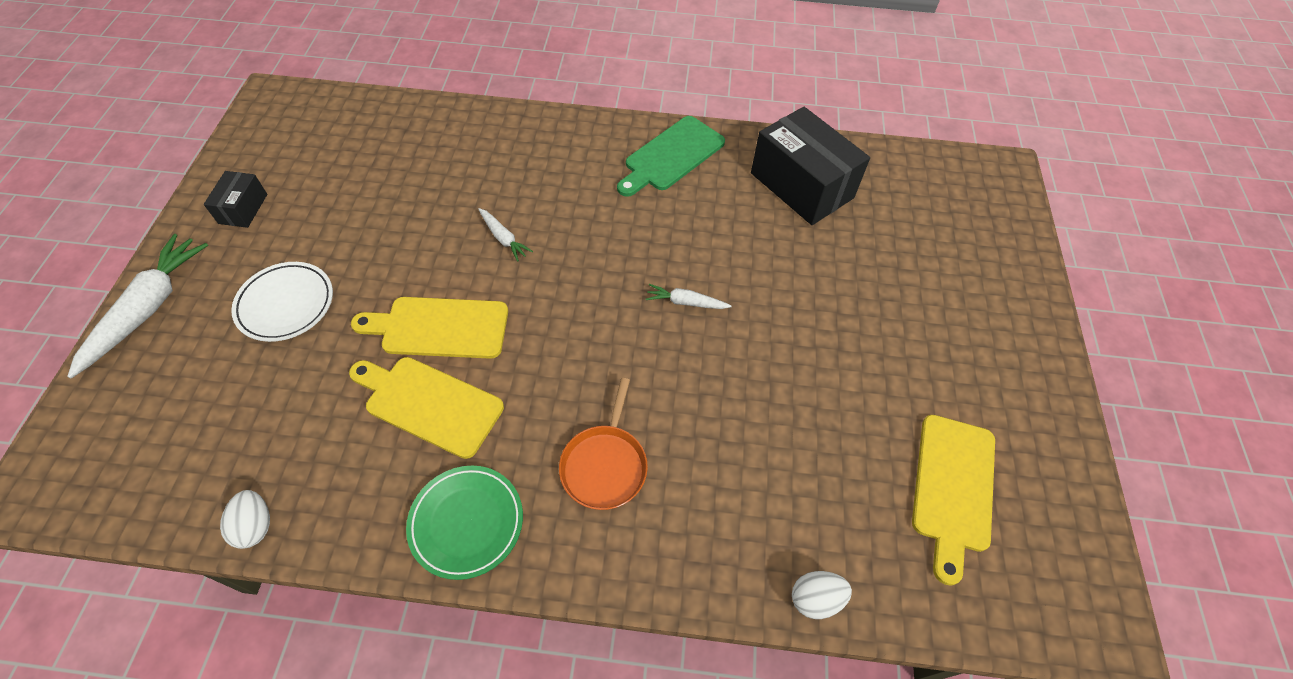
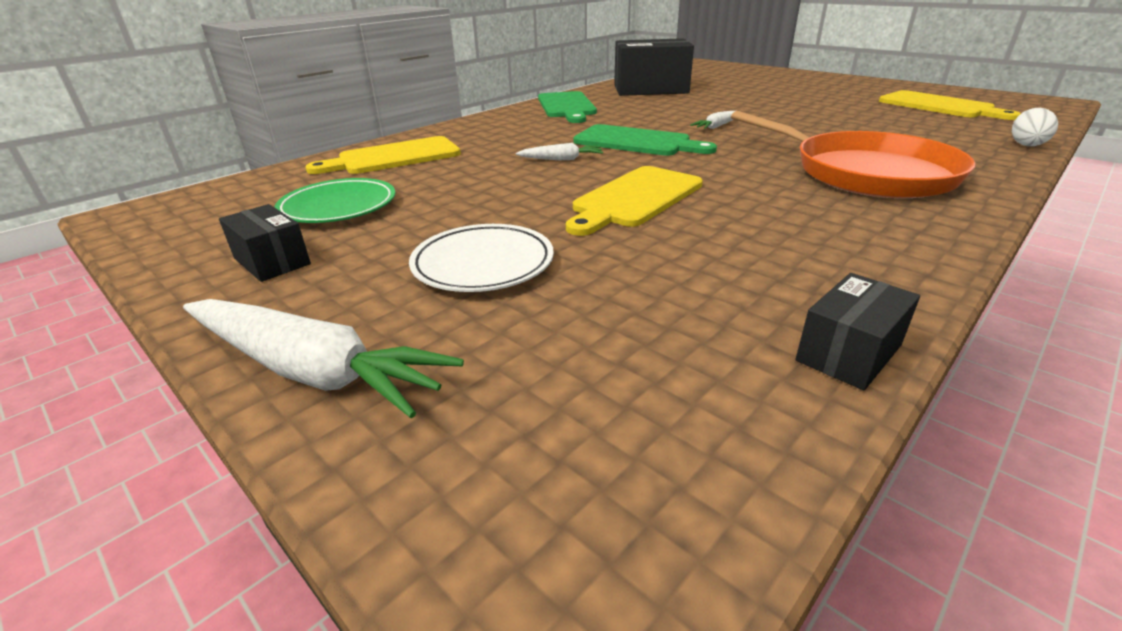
camera: 50 degrees left, 25 degrees down
white carrot [67,234,208,378] -> white carrot turned 150 degrees clockwise [183,299,464,418]
white egg [220,490,270,549] -> black box [795,273,920,390]
yellow cutting board [349,357,504,459] -> yellow cutting board moved to [306,136,461,174]
green plate [406,466,523,580] -> green plate moved to [274,178,395,223]
orange pan [559,378,648,510] -> orange pan [731,111,975,198], size x1.78
none -> green cutting board [573,124,717,156]

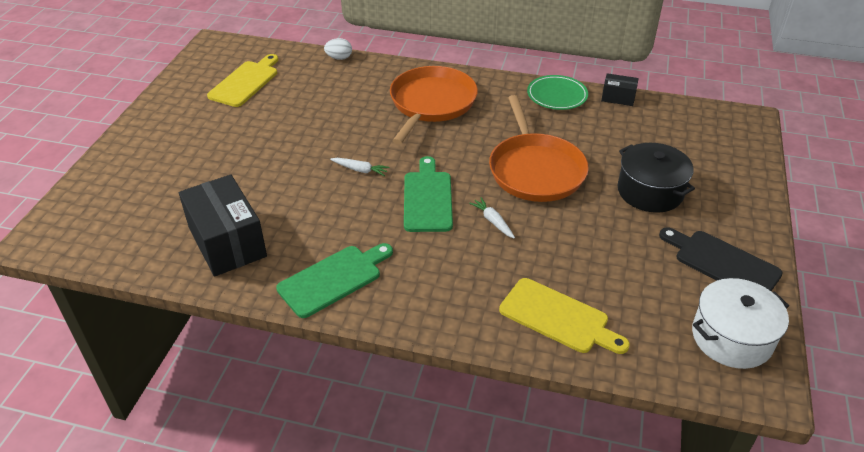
camera: 120 degrees left, 10 degrees up
white carrot [183,299,464,418] -> none
black box [219,204,311,282] -> black cutting board [659,227,783,291]
green plate [274,178,395,223] -> green plate moved to [527,75,588,110]
white plate [409,224,554,292] -> black pot [617,143,695,213]
yellow cutting board [566,166,703,236] -> orange pan [489,95,589,202]
none -> white pot [692,278,789,369]

